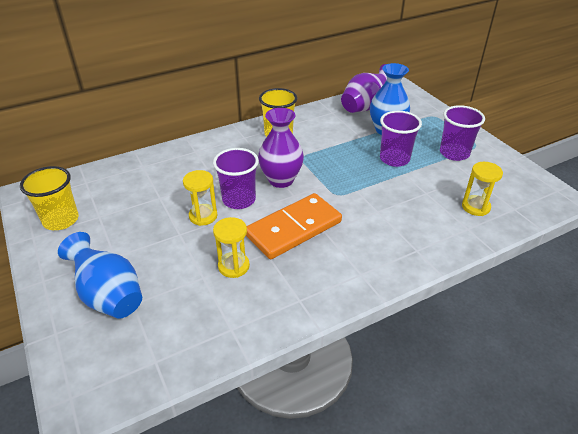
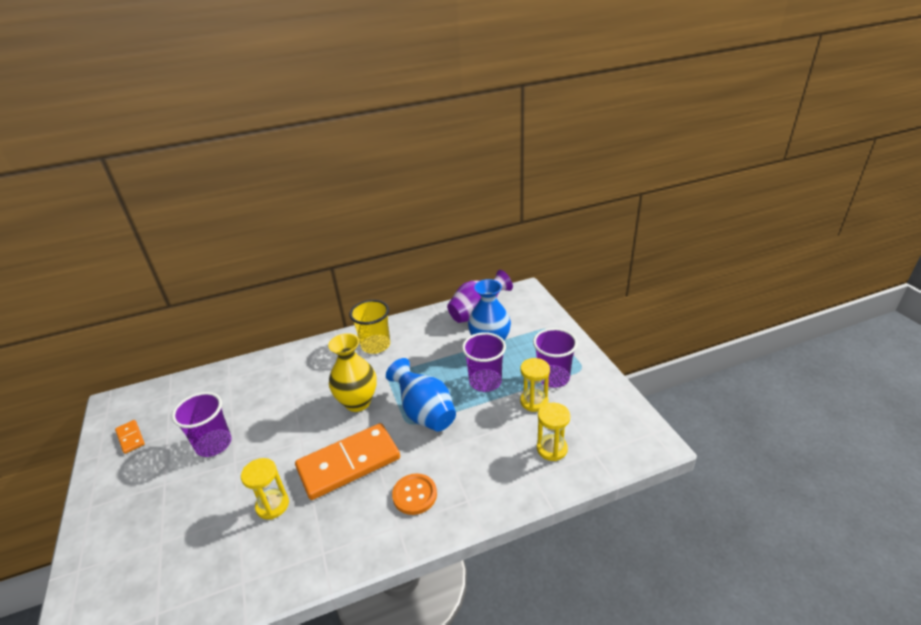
camera: 10 degrees right, 5 degrees down
yellow cup [20,166,79,230] -> orange domino [115,420,145,454]
blue vase [58,232,142,319] -> blue vase moved to [386,358,456,432]
yellow hourglass [183,170,217,226] -> yellow hourglass moved to [520,358,550,412]
purple cup [213,148,259,209] -> purple cup moved to [172,392,232,457]
purple vase [258,108,304,188] -> yellow vase [328,333,377,412]
none -> orange button [392,473,437,515]

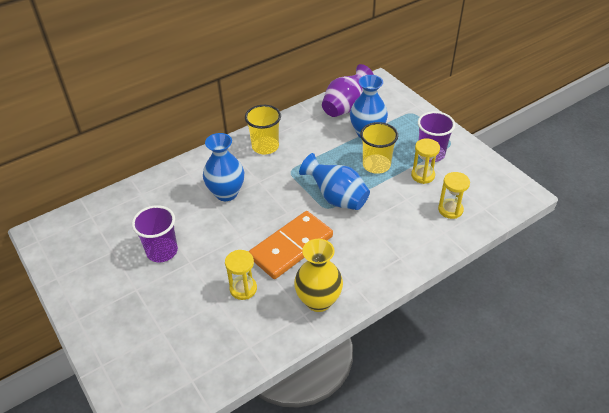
camera: 15 degrees left, 10 degrees up
orange domino [115,420,145,454] -> none
yellow vase [328,333,377,412] -> yellow vase moved to [294,239,343,312]
orange button [392,473,437,515] -> none
purple cup [462,332,506,392] -> yellow cup [360,122,398,174]
none -> blue vase [203,133,244,201]

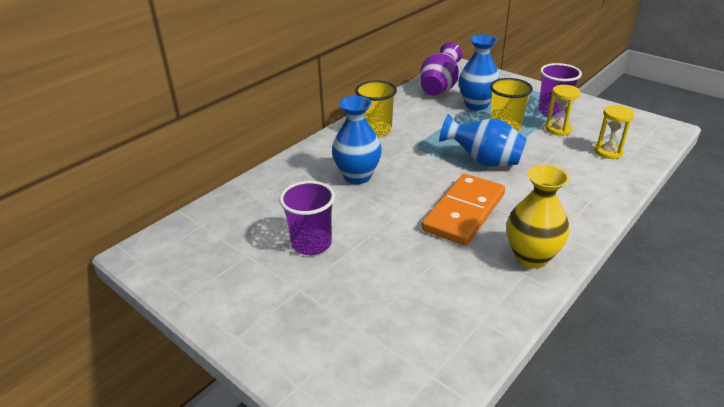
camera: 15 degrees left, 10 degrees down
yellow hourglass [225,250,257,300] -> none

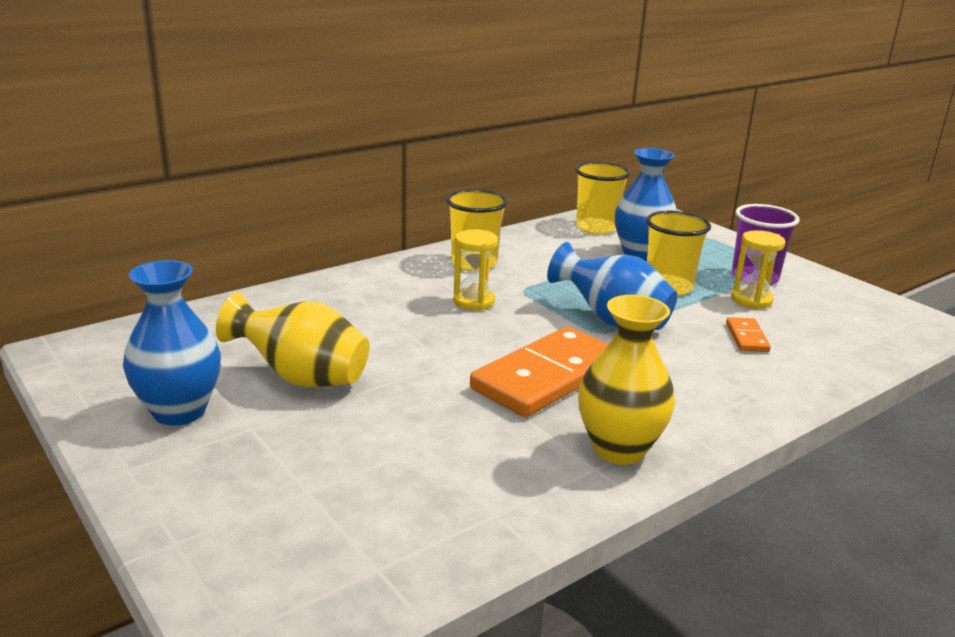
camera: 10 degrees right, 10 degrees down
purple cup [279,181,335,255] -> yellow vase [216,292,369,387]
blue vase [332,96,382,184] -> blue vase moved to [123,260,221,426]
purple vase [420,42,463,96] -> yellow cup [575,162,630,235]
yellow hourglass [594,105,635,159] -> yellow hourglass moved to [453,229,498,311]
none -> orange domino [726,317,771,352]

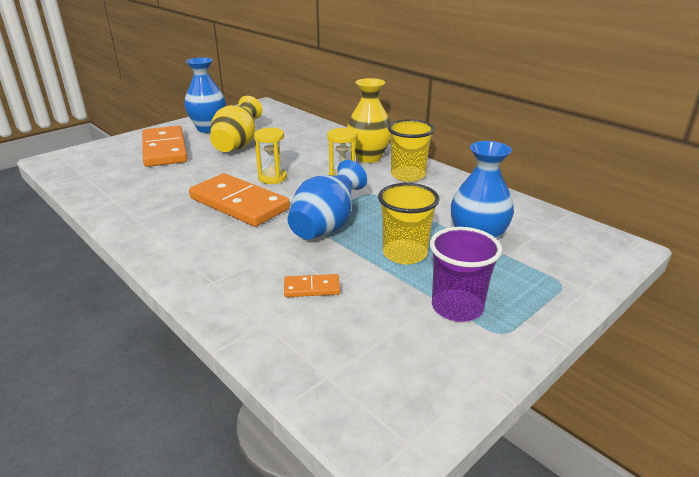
camera: 85 degrees right, 5 degrees up
yellow cup [575,162,630,235] -> none
yellow vase [578,295,675,465] -> yellow vase moved to [347,78,391,163]
yellow hourglass [731,230,785,309] -> yellow hourglass moved to [254,128,287,184]
none -> orange domino [142,126,188,167]

